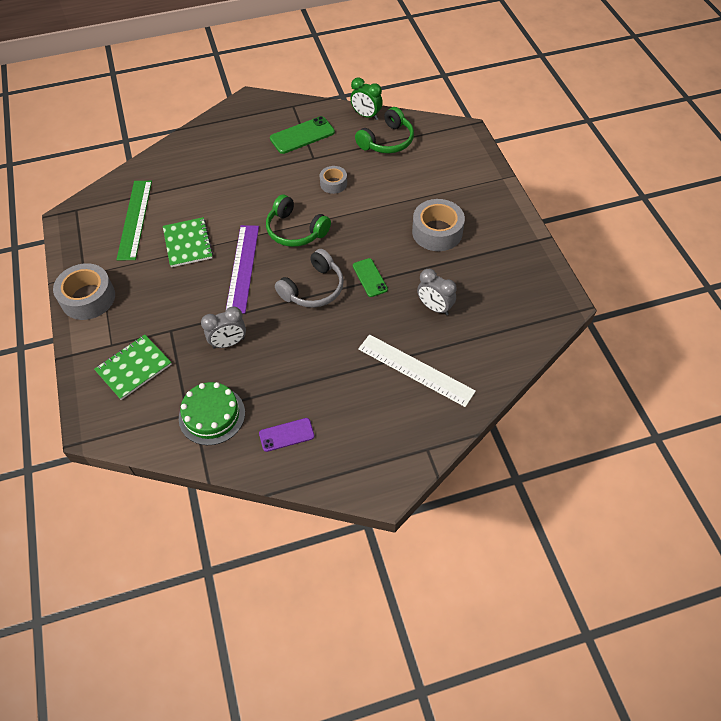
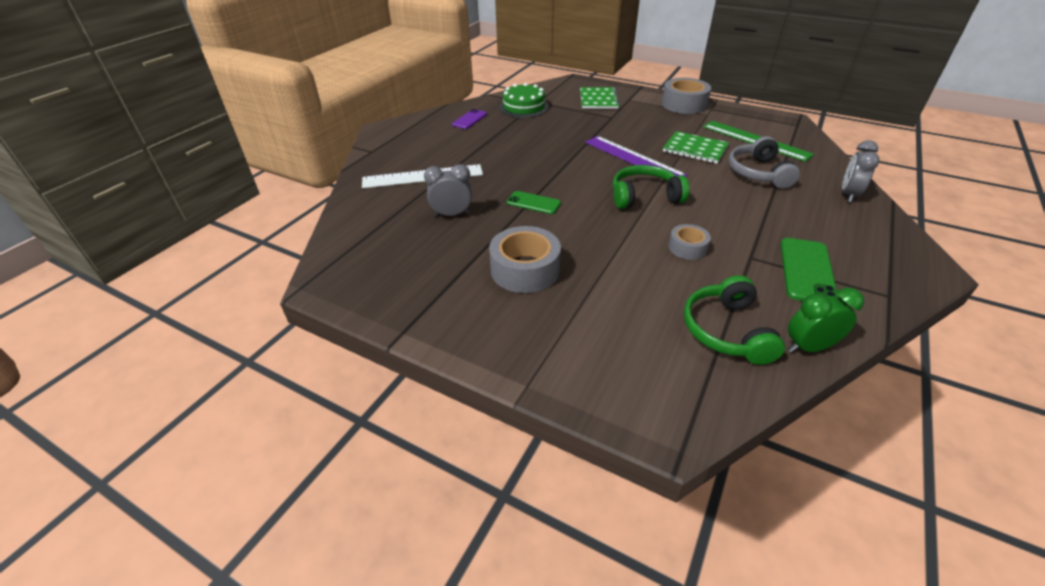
camera: 135 degrees right, 15 degrees down
grey clock [201,307,246,349] -> grey clock moved to [842,140,880,202]
grey headphones [275,249,344,308] -> grey headphones moved to [728,136,800,189]

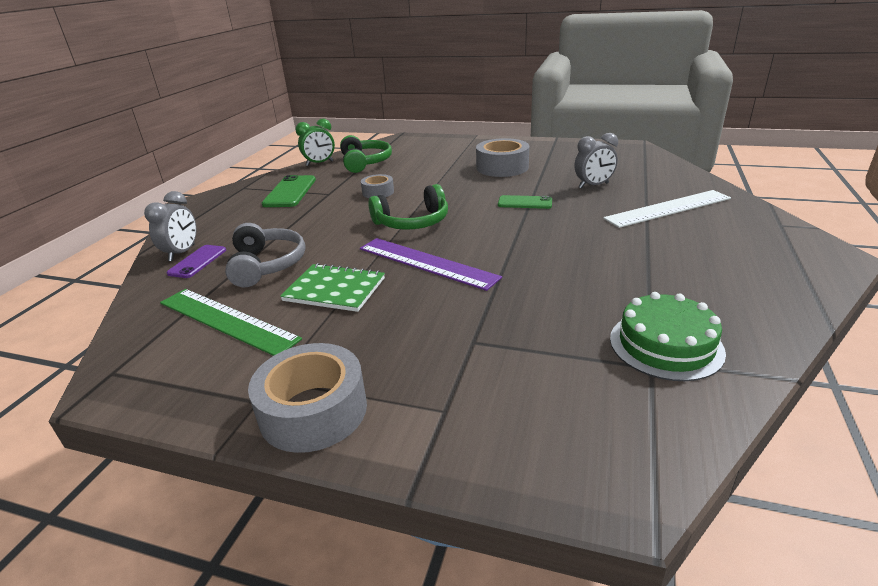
camera: 170 degrees right, 10 degrees down
purple phone [452,109,487,129] -> purple phone moved to [167,245,226,278]
green notebook [580,87,620,109] -> none

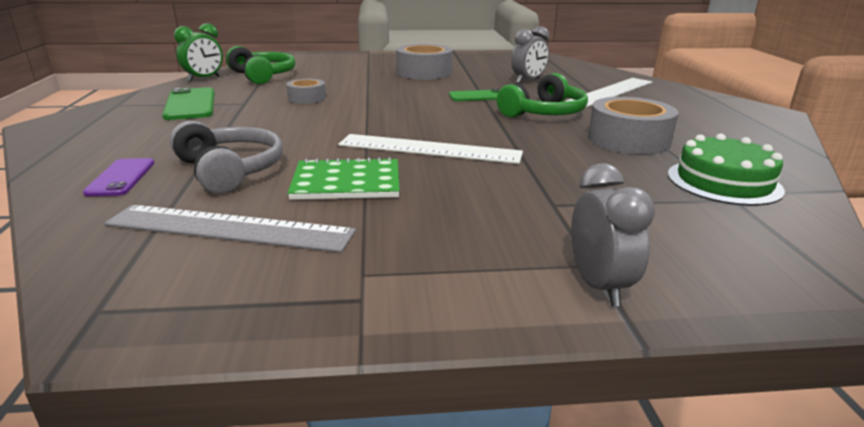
camera: 25 degrees left, 5 degrees down
grey clock [144,191,196,261] -> grey clock moved to [571,163,655,307]
green ruler [160,289,302,356] -> grey ruler [104,205,356,253]
grey tape [248,343,367,453] -> grey tape moved to [588,97,679,155]
purple ruler [360,238,502,291] -> white ruler [338,134,523,164]
green headphones [368,184,448,230] -> green headphones moved to [497,73,588,118]

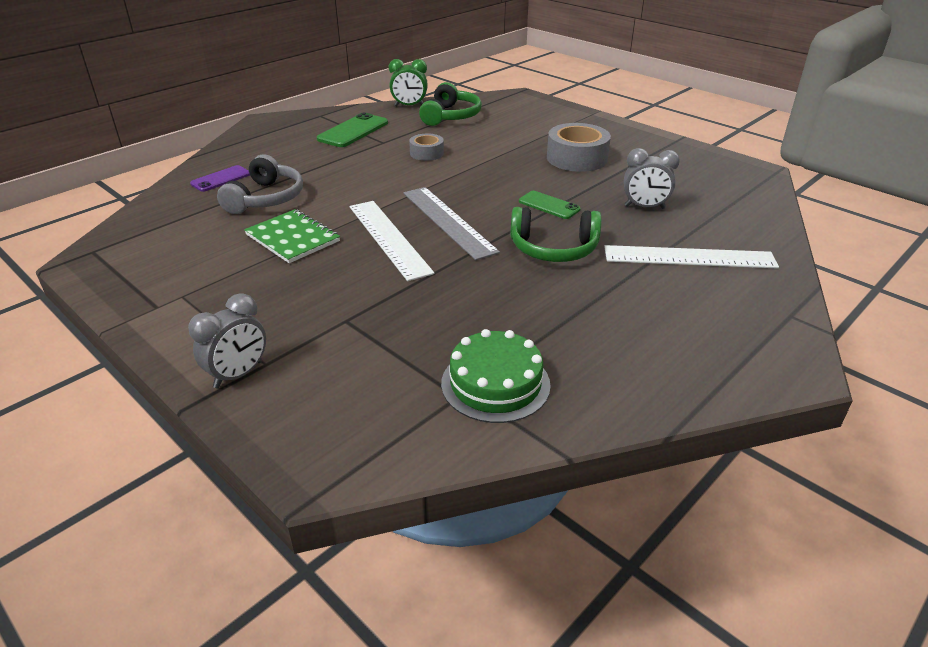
camera: 50 degrees right, 10 degrees up
grey ruler [104,205,356,253] -> grey ruler moved to [403,187,500,260]
grey tape [588,97,679,155] -> none

